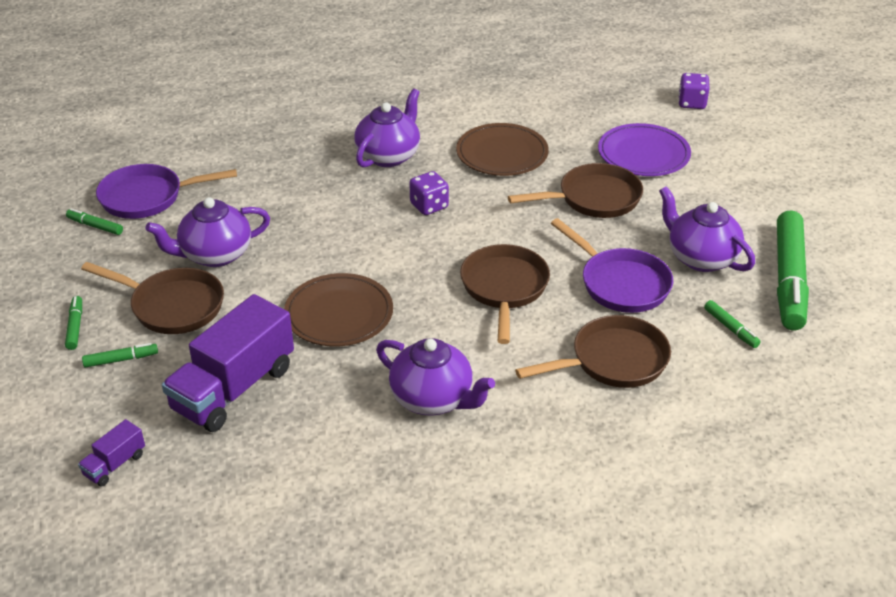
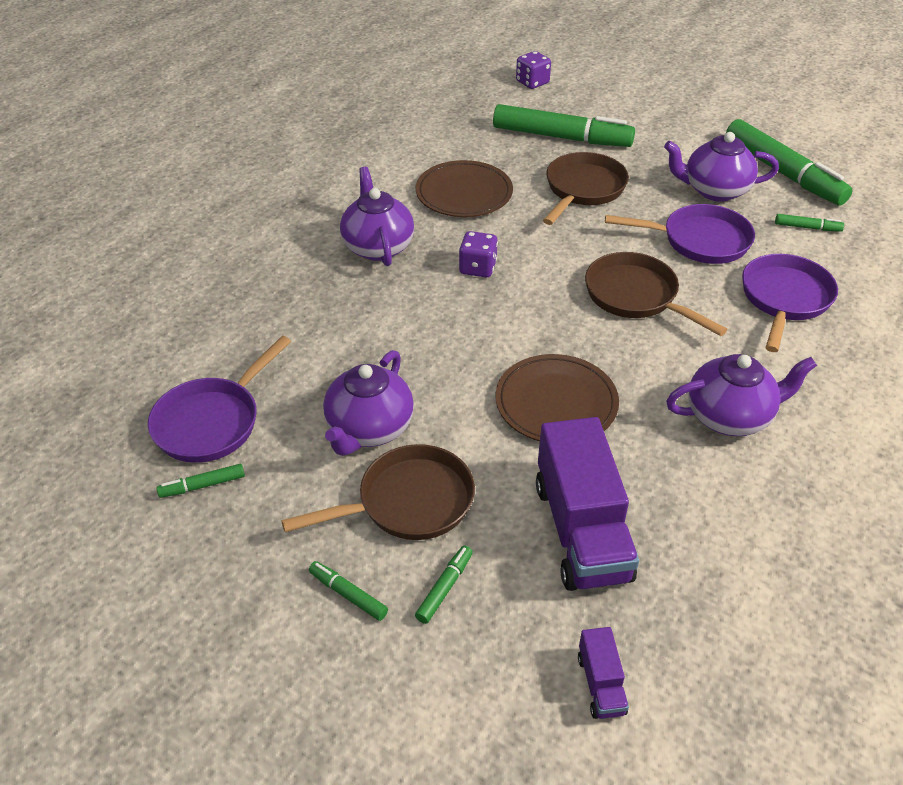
camera: 45 degrees left, 5 degrees up
brown pan [515,315,671,388] -> purple pan [742,254,838,352]
purple plate [598,123,691,176] -> green marker [493,104,635,147]

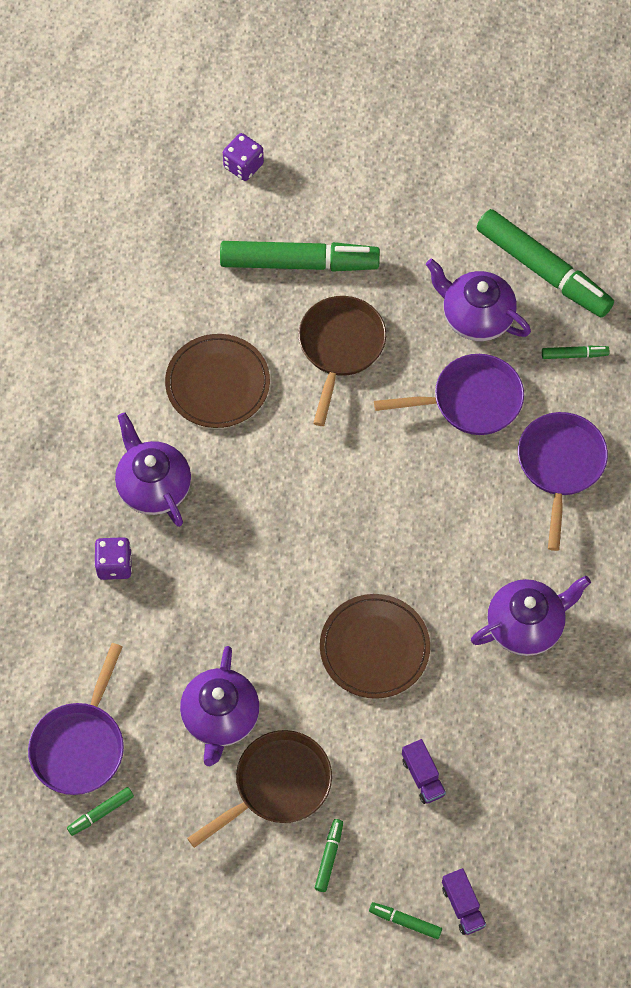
camera: 15 degrees left, 20 degrees up
green marker [309,561,388,621] -> green marker moved to [369,902,442,939]
purple dice [459,231,498,277] -> purple dice moved to [94,537,132,580]
purple truck [536,417,639,591] -> purple truck [402,739,446,804], size x0.45
brown pan [585,252,728,336] -> none
purple teapot [664,132,779,202] -> purple teapot turned 45 degrees clockwise [426,259,531,341]

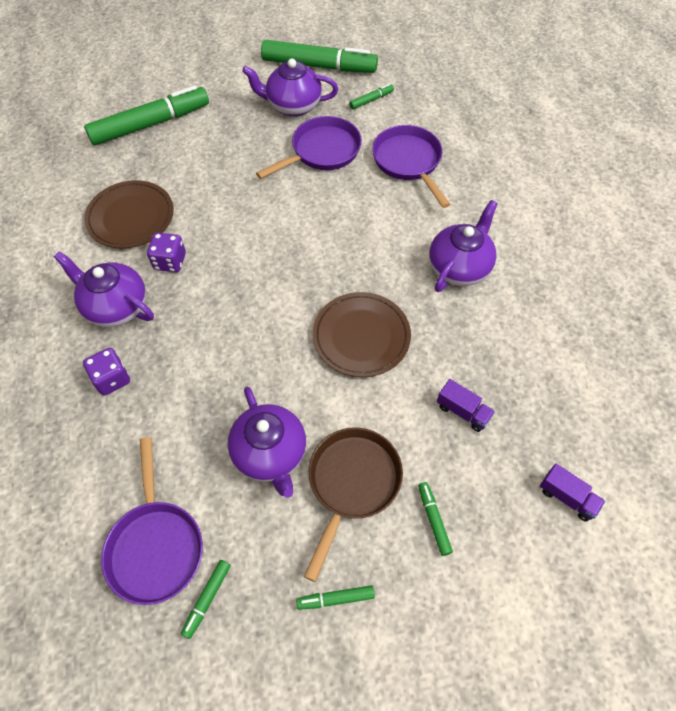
camera: 30 degrees left, 5 degrees down
purple dice [223,133,264,181] -> purple dice moved to [147,232,186,272]
brown pan [298,296,386,426] -> none
green marker [369,902,442,939] -> green marker moved to [296,585,375,610]

